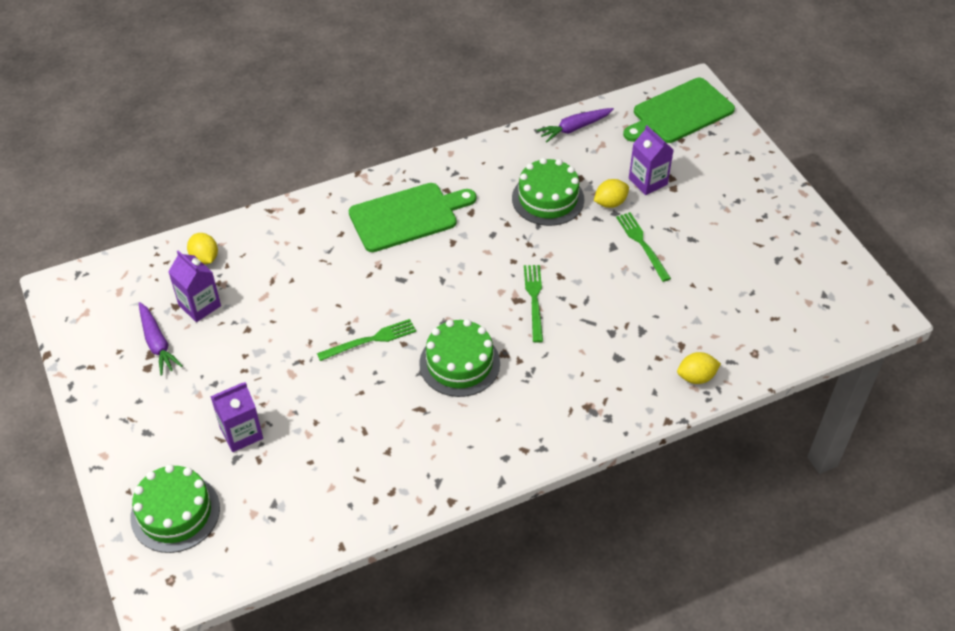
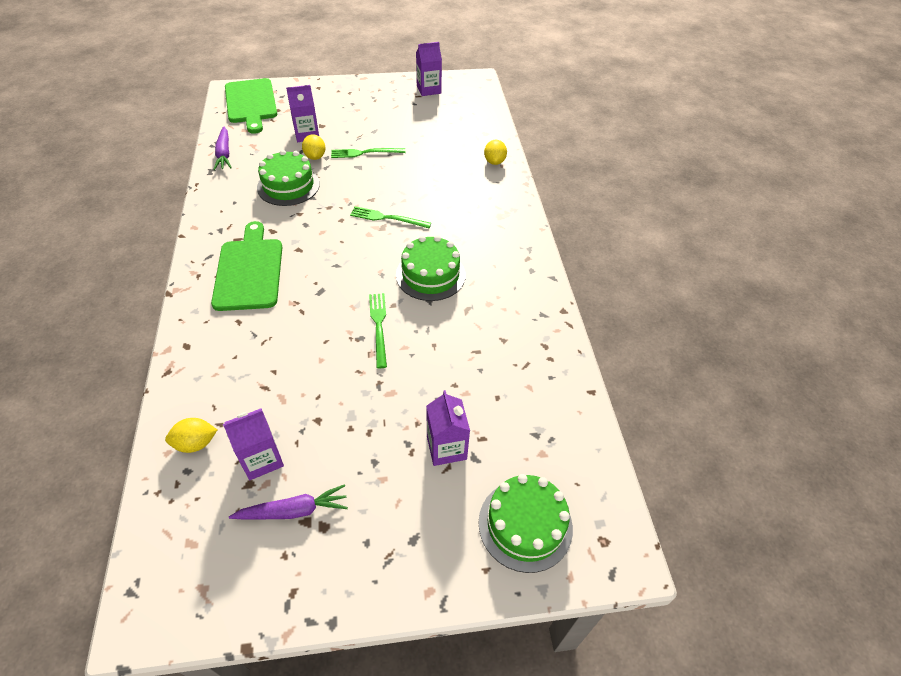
camera: 75 degrees left, 0 degrees up
none -> purple carton [416,42,442,96]

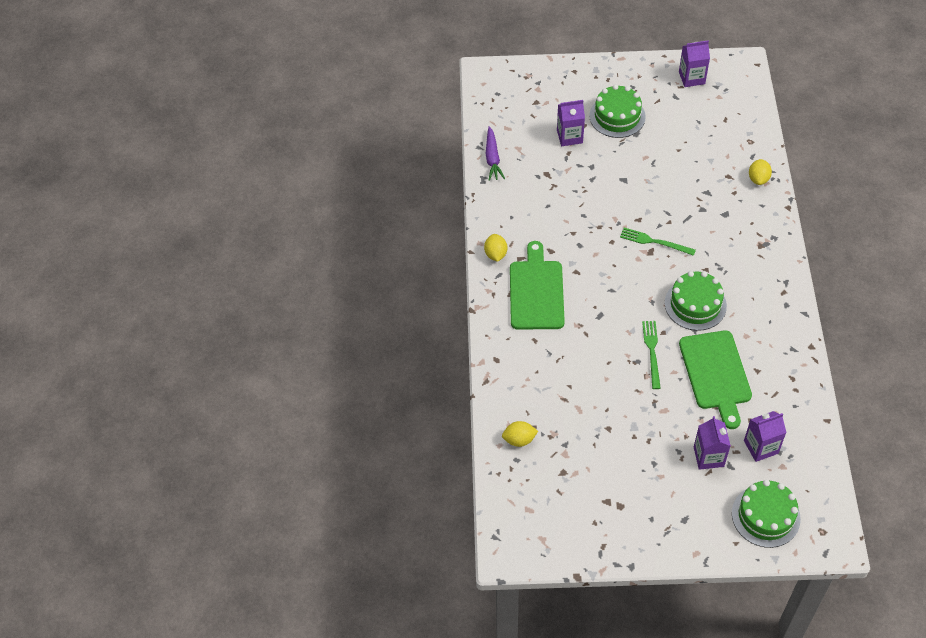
camera: 10 degrees right, 5 degrees up
purple carton [223,408,284,480] -> purple carton moved to [744,411,787,462]
green cutting board [225,78,277,134] -> green cutting board moved to [679,330,752,429]
purple carrot [229,484,348,519] -> none
green cake [257,150,320,206] -> green cake moved to [589,85,646,138]
yellow lemon [302,134,326,160] -> yellow lemon moved to [484,234,507,262]
green fork [331,148,405,158] -> none

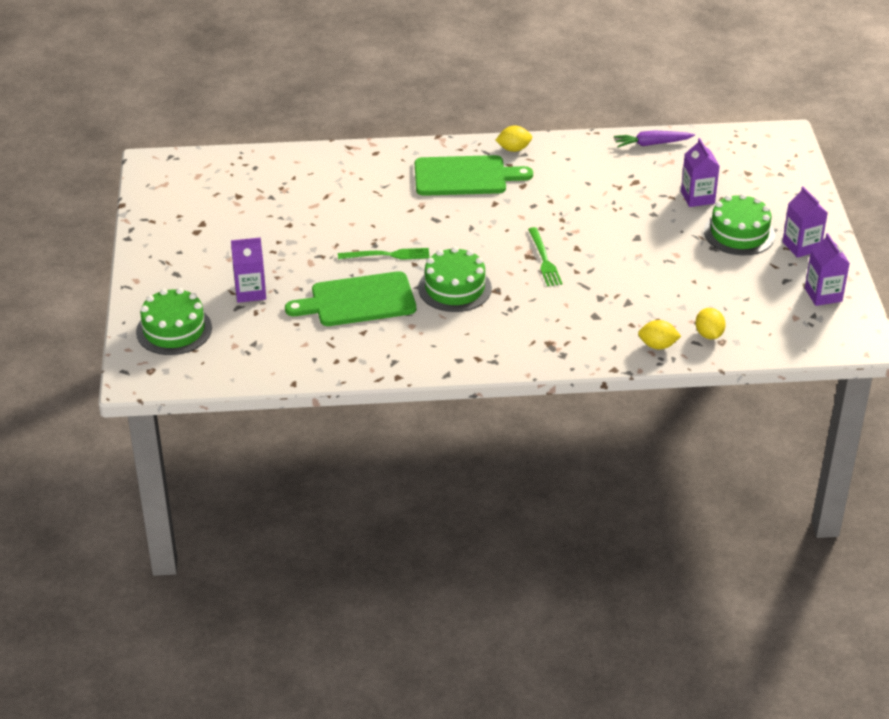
camera: 85 degrees right, 15 degrees down
yellow lemon [502,421,538,447] -> yellow lemon moved to [695,308,726,339]
green fork [620,228,696,256] -> green fork turned 150 degrees clockwise [528,227,562,286]
purple carton [744,411,787,462] -> purple carton moved to [782,186,828,258]

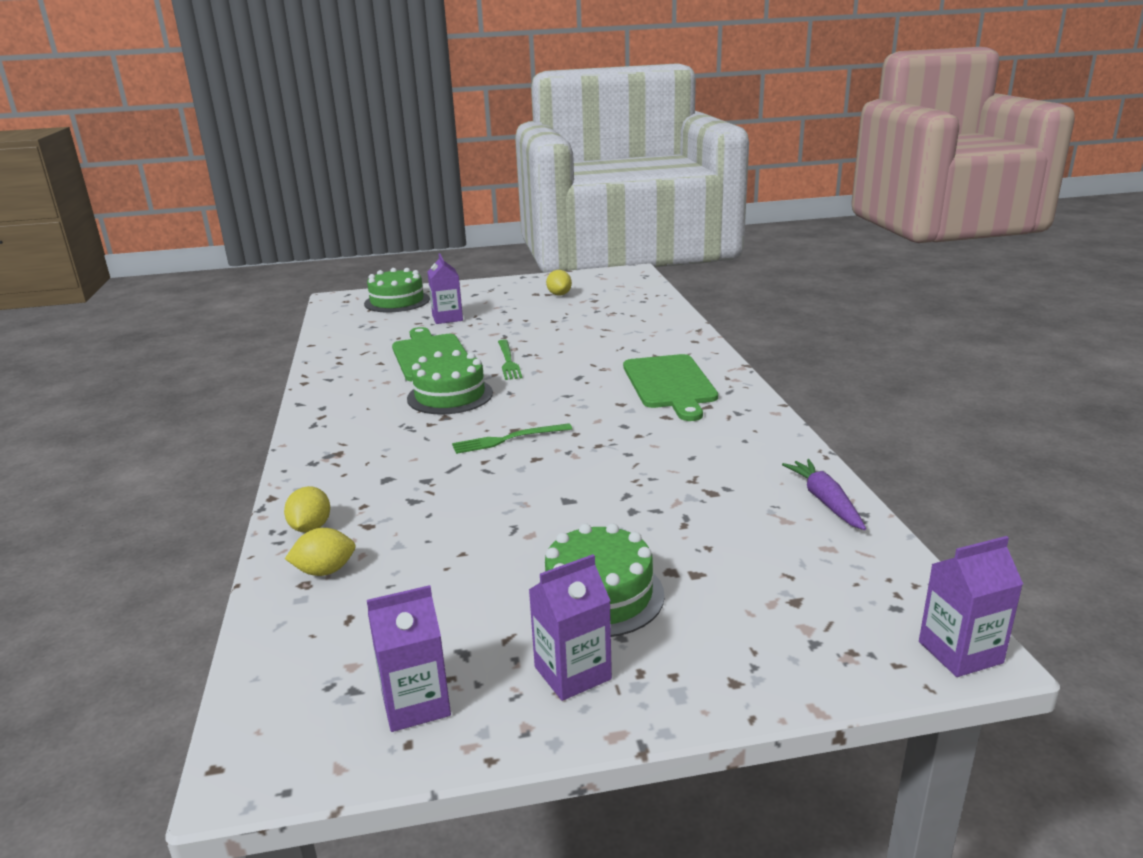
camera: 85 degrees right, 15 degrees down
yellow lemon [495,126,532,152] -> yellow lemon moved to [546,270,572,296]
purple carton [681,138,720,207] -> purple carton moved to [919,536,1023,677]

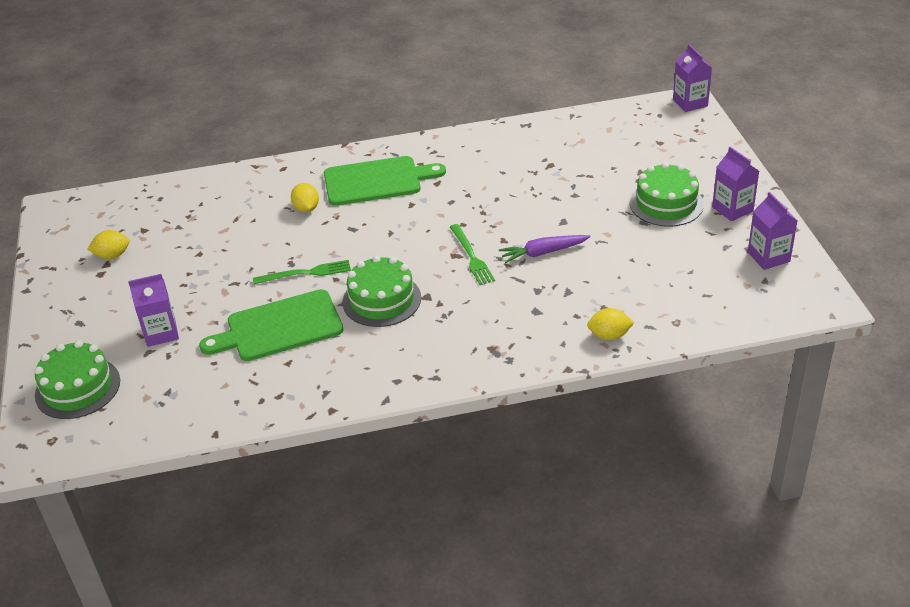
camera: 90 degrees left, 15 degrees up
yellow lemon [285,528,356,576] -> yellow lemon moved to [291,183,319,212]
purple carrot [782,459,866,530] -> purple carrot moved to [499,235,591,263]

